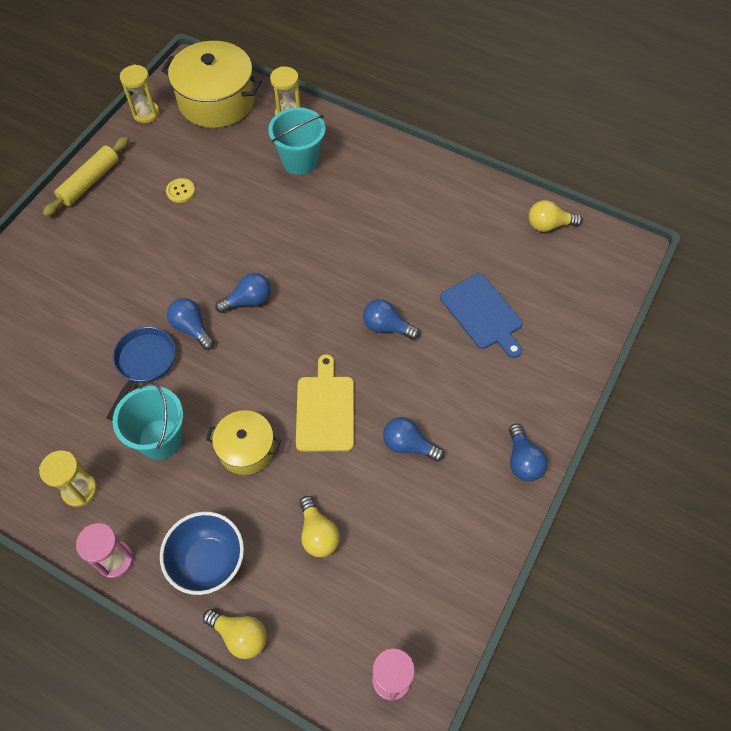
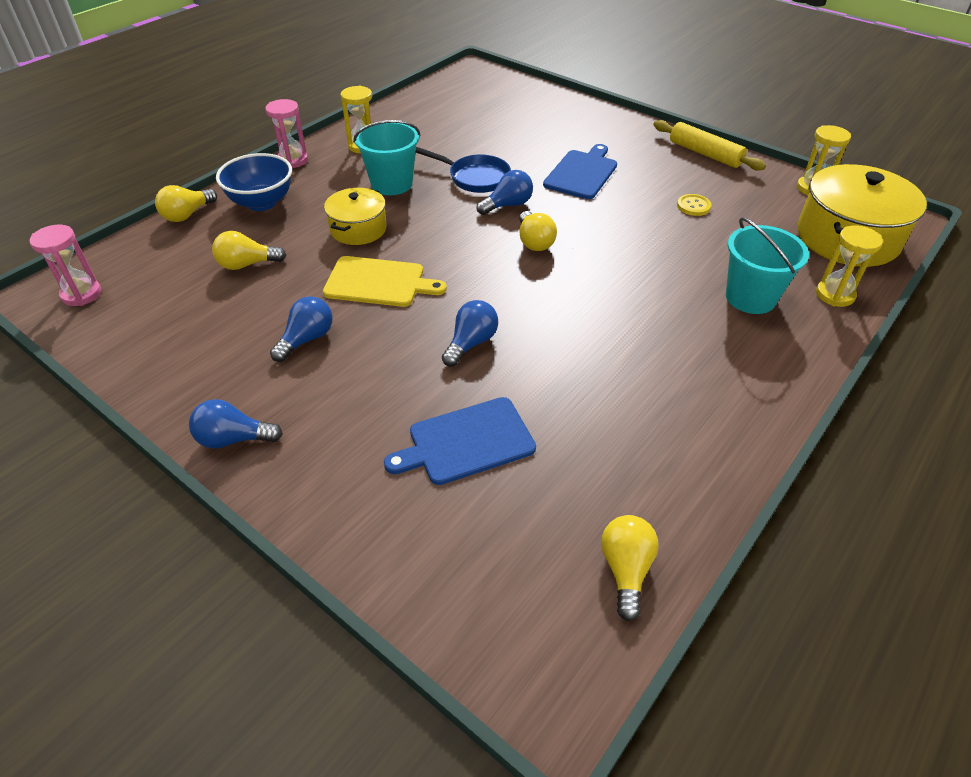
camera: 100 degrees right, 15 degrees down
blue light bulb [215,273,271,313] -> yellow light bulb [519,211,557,251]
none -> blue cutting board [543,144,617,199]

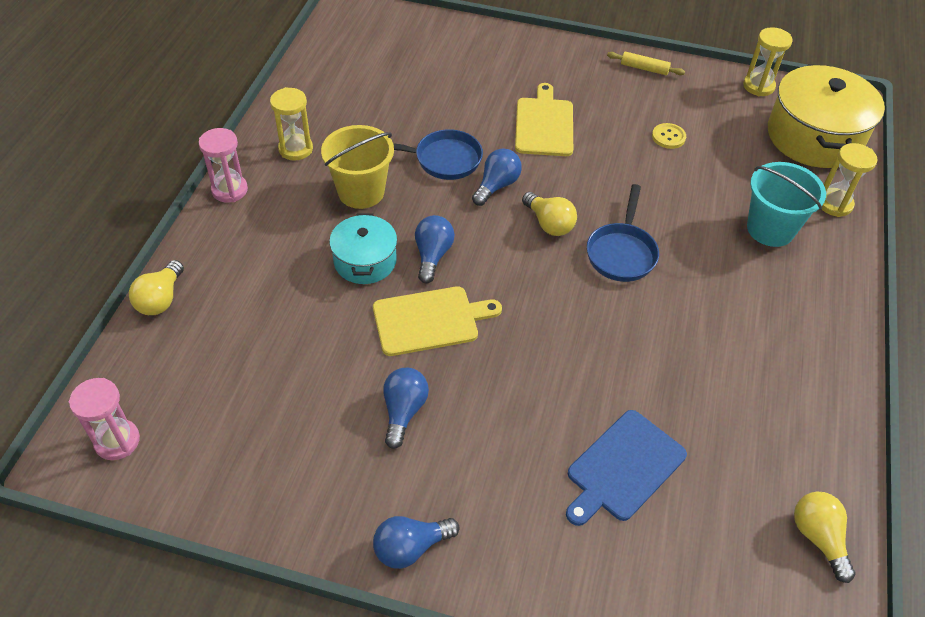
camera: 25 degrees left, 5 degrees up
yellow light bulb [212,231,286,270] -> none
blue bowl [216,153,292,211] -> none
yellow pot [324,188,387,245] -> turquoise pot [329,213,397,284]
turquoise bucket [353,120,420,195] -> yellow bucket [321,125,394,209]
blue light bulb [442,300,498,367] -> blue light bulb moved to [415,215,455,283]
blue cutting board [543,144,617,199] -> yellow cutting board [515,83,573,156]
yellow rolling pin [654,120,766,171] -> yellow rolling pin [607,51,685,75], size x0.61
none -> blue pan [587,184,659,282]

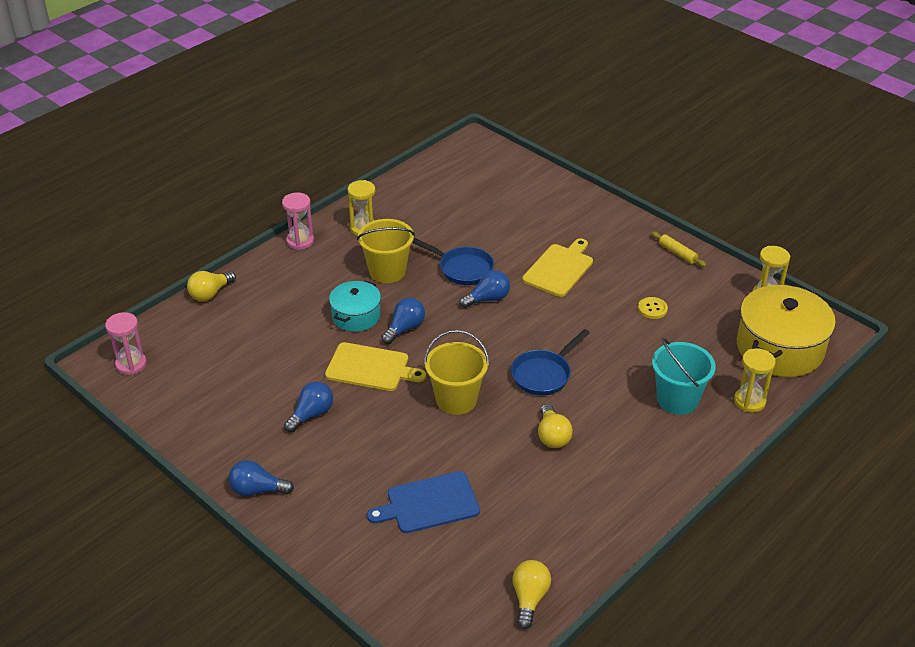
camera: 30 degrees right, 10 degrees down
yellow light bulb [522,192,577,236] -> yellow light bulb moved to [538,404,573,448]
none -> yellow bucket [424,330,489,415]

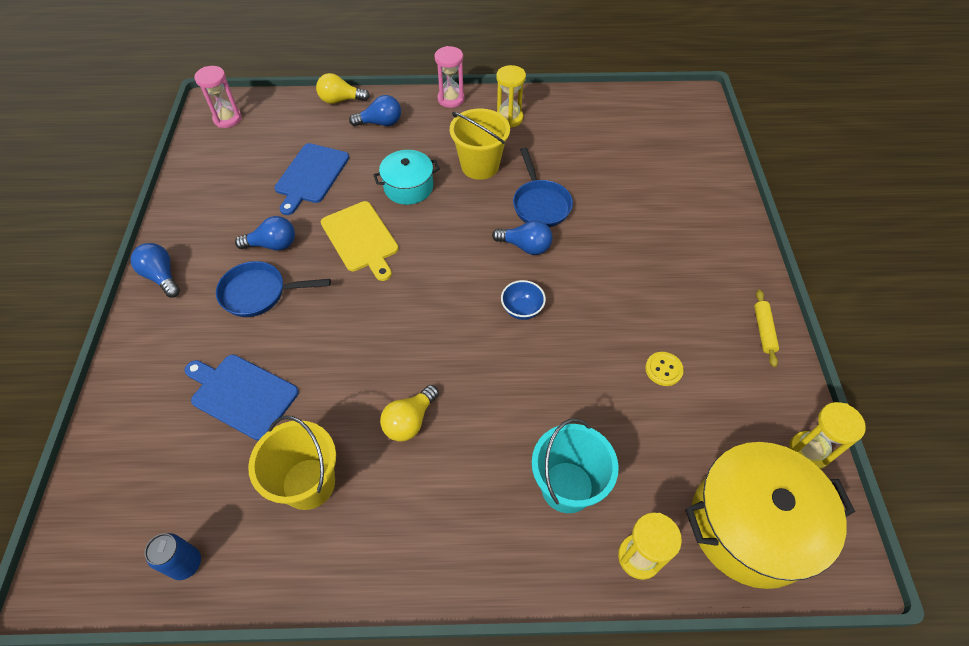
camera: 45 degrees right, 15 degrees up
blue light bulb [381,298,425,344] -> blue light bulb moved to [349,95,401,127]
yellow bucket [424,330,489,415] -> yellow bucket moved to [248,416,336,510]
blue pan [511,329,590,396] -> blue pan moved to [216,261,331,317]
yellow light bulb [512,560,551,629] -> blue can [145,533,201,580]
yellow cutting board [522,238,593,297] -> none
none -> blue cutting board [275,143,349,215]
none -> blue bowl [501,280,546,320]

